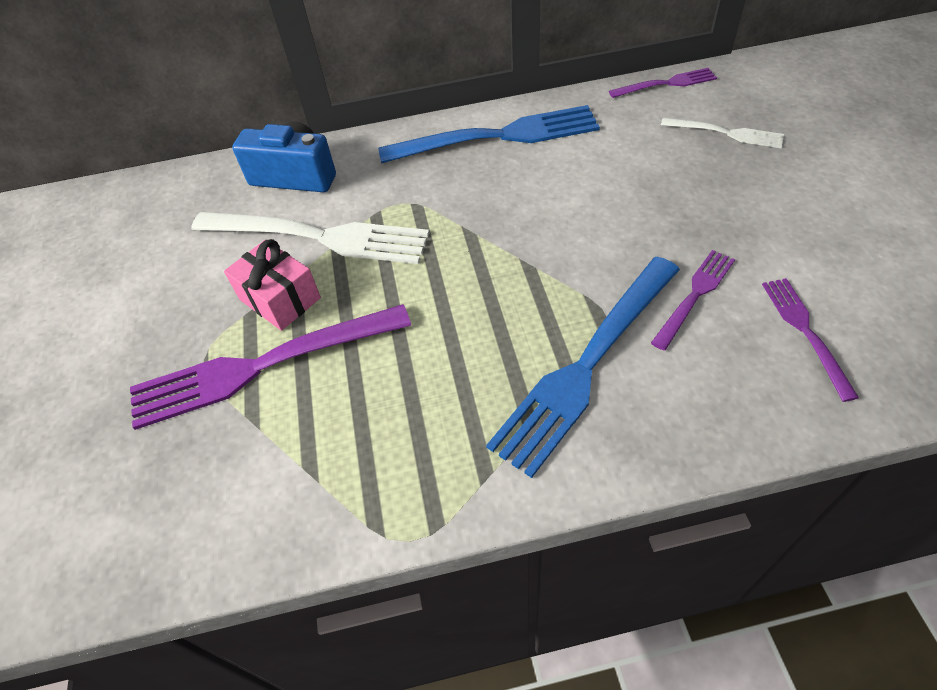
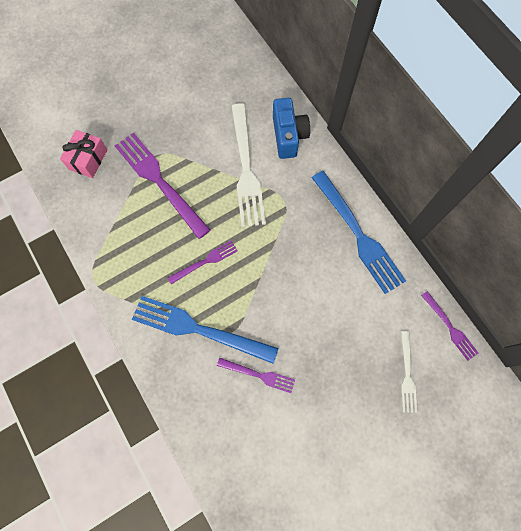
camera: 65 degrees right, 20 degrees up
pink gift [224,239,321,331] -> pink gift moved to [60,130,107,178]
purple fork [762,278,859,402] -> purple fork moved to [168,240,238,284]

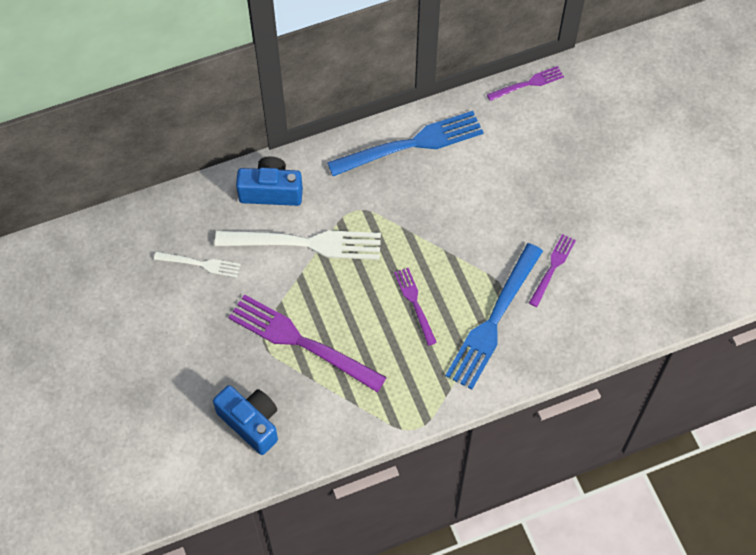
camera: 80 degrees left, 10 degrees down
pink gift [60,130,107,178] -> blue camera [213,385,278,455]
purple fork [115,133,210,239] -> purple fork turned 60 degrees clockwise [228,294,387,392]
white fork [401,331,417,413] -> white fork moved to [154,251,241,278]

